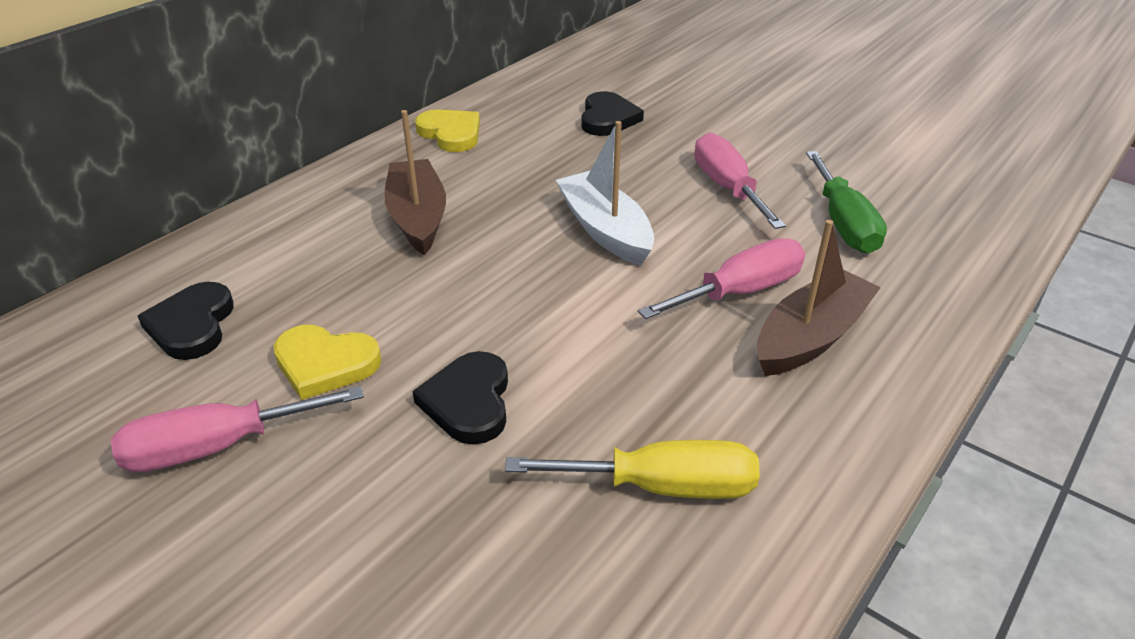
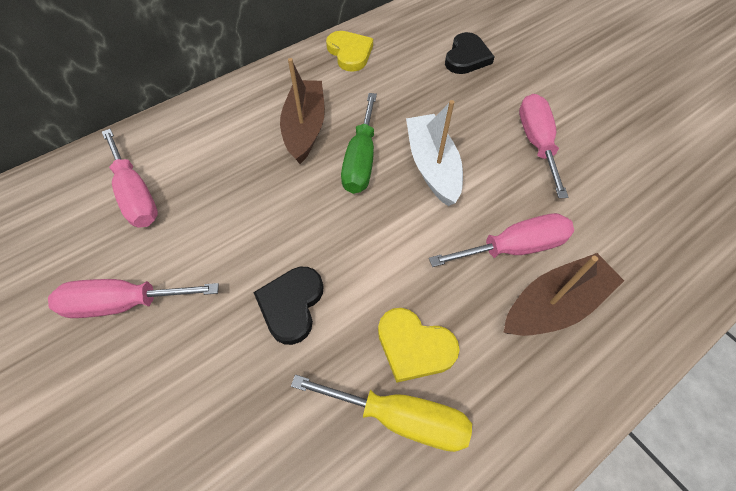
camera: 15 degrees right, 20 degrees up
black heart [138,282,234,360] -> pink screwdriver [102,129,158,228]
yellow heart [273,325,381,400] -> yellow heart moved to [378,308,460,383]
green screwdriver [806,151,887,253] -> green screwdriver moved to [341,93,377,194]

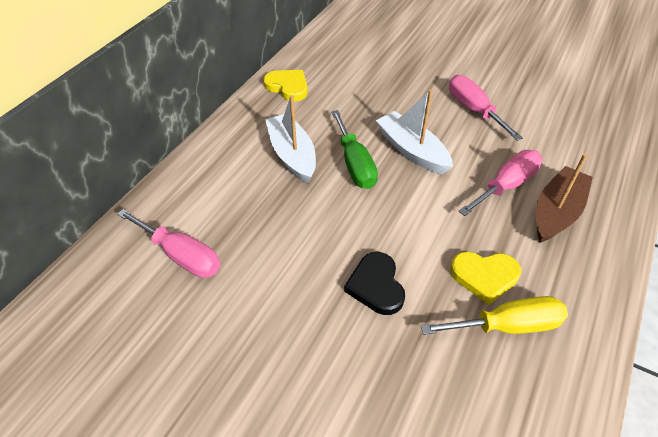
camera: 25 degrees left, 10 degrees down
pink screwdriver [48,279,219,318] -> none
brown boat [280,58,325,164] -> white boat [265,95,316,183]
black heart [445,32,494,74] -> none

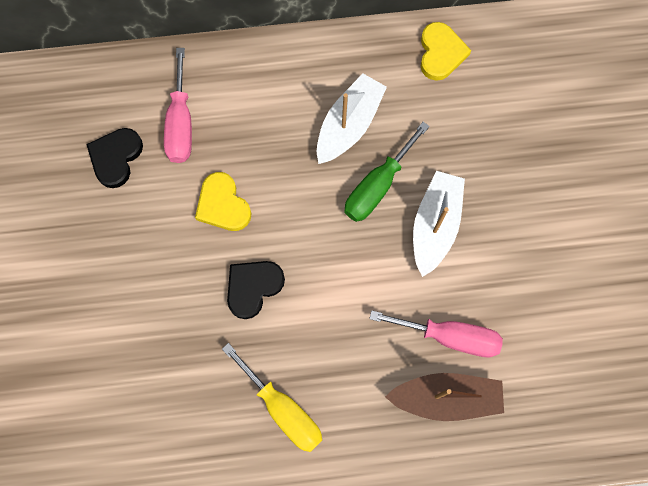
camera: 55 degrees right, 25 degrees up
pink screwdriver [449,75,523,141] -> none
yellow heart [450,252,521,305] -> yellow heart moved to [195,172,251,231]
none -> black heart [86,128,143,188]

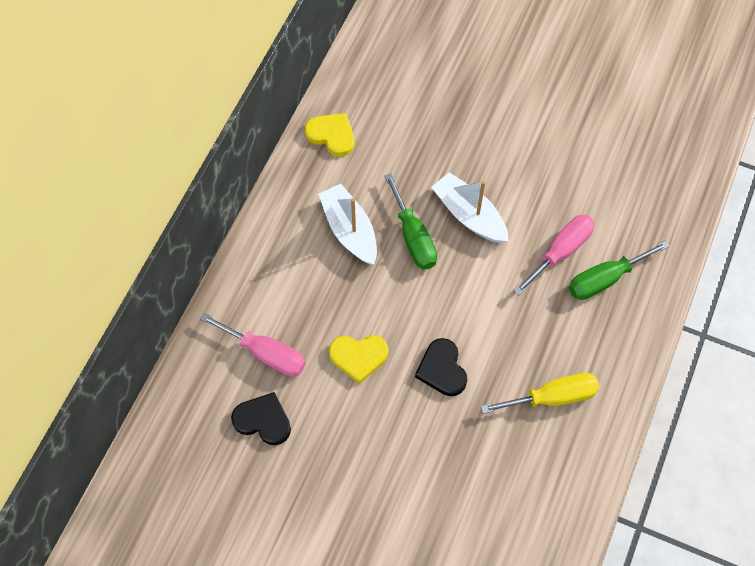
camera: 60 degrees left, 10 degrees down
black heart [86,128,143,188] -> black heart turned 150 degrees clockwise [231,392,291,445]
brown boat [385,373,504,421] -> green screwdriver [569,240,670,300]

